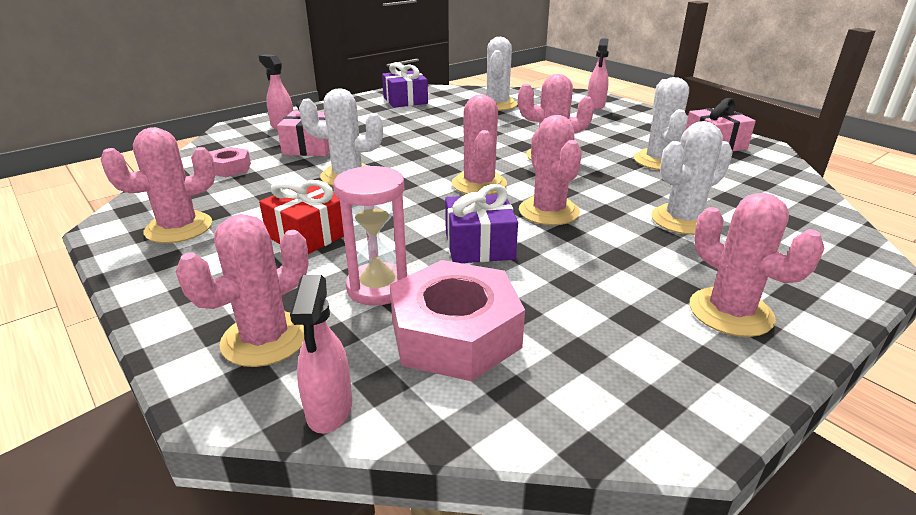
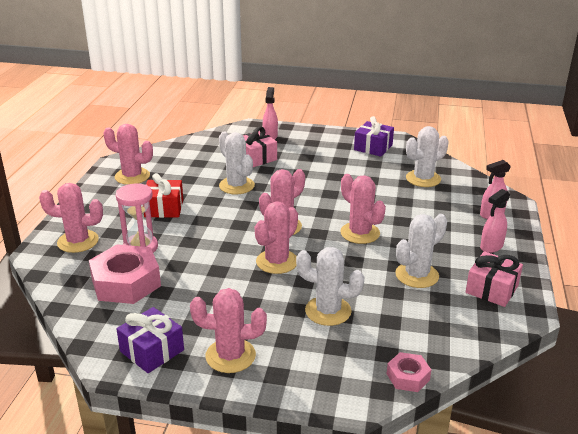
camera: 50 degrees right, 0 degrees up
pink nut [209,147,251,177] -> pink nut moved to [387,352,431,392]
pink spray bottle [290,275,352,434] -> pink spray bottle moved to [480,189,510,253]
purple gift [445,184,518,263] -> purple gift moved to [116,307,184,373]
pink cactus [690,193,825,337] -> pink cactus turned 75 degrees clockwise [190,288,267,373]

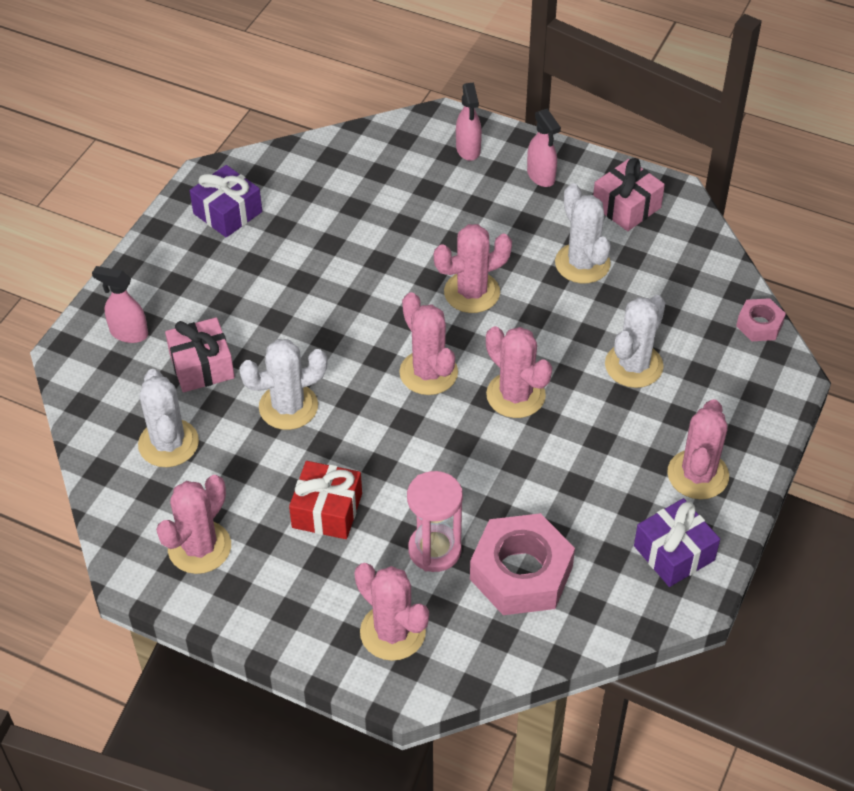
camera: 75 degrees left, 20 degrees up
pink cactus [39,183,103,253] -> pink cactus turned 60 degrees counterclockwise [354,563,429,661]
white cactus [406,126,449,187] -> white cactus moved to [138,369,199,467]

